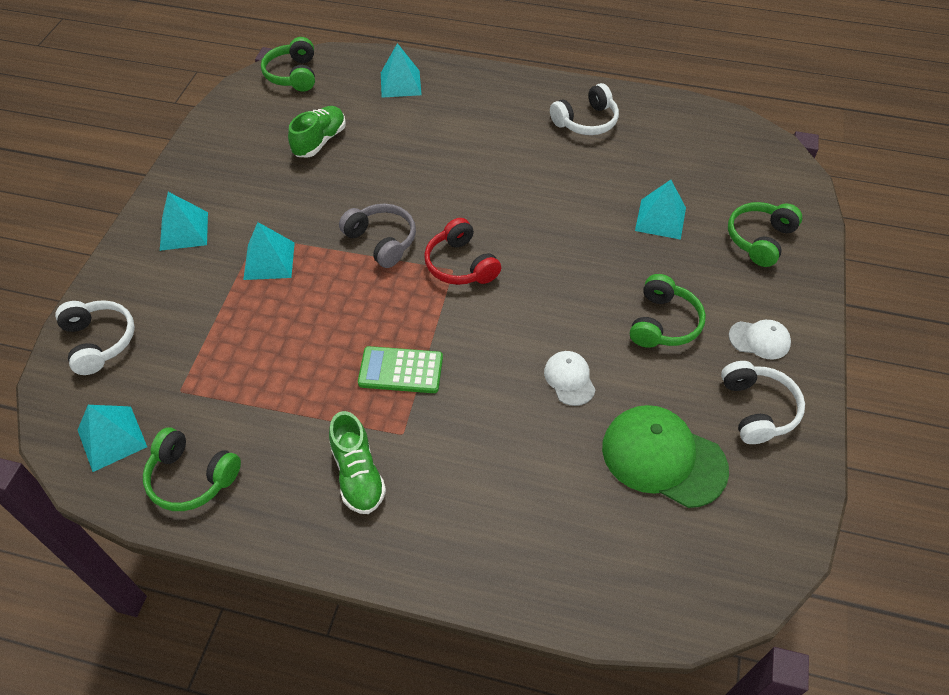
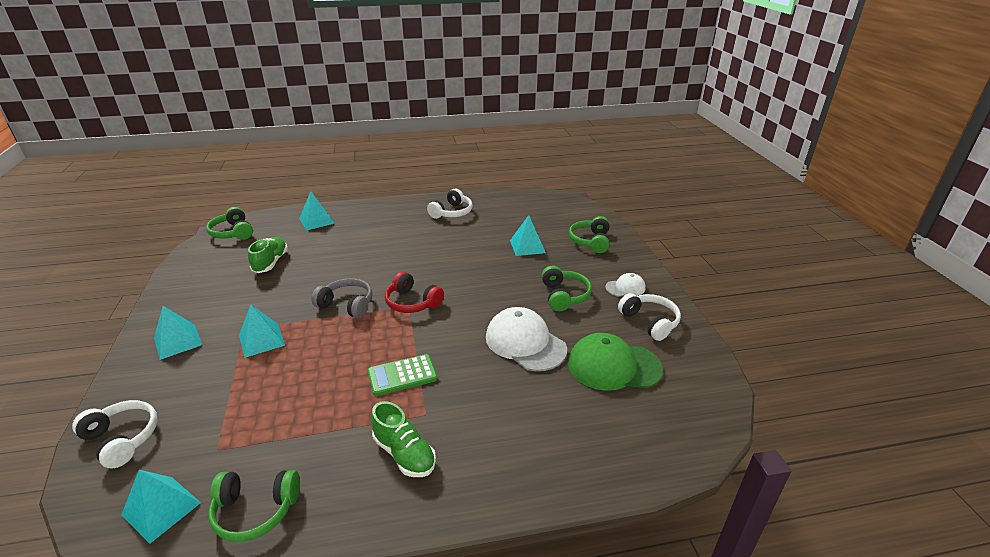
camera: 25 degrees left, 20 degrees down
white cap [544,351,596,406] -> white cap [486,307,567,371], size x1.91

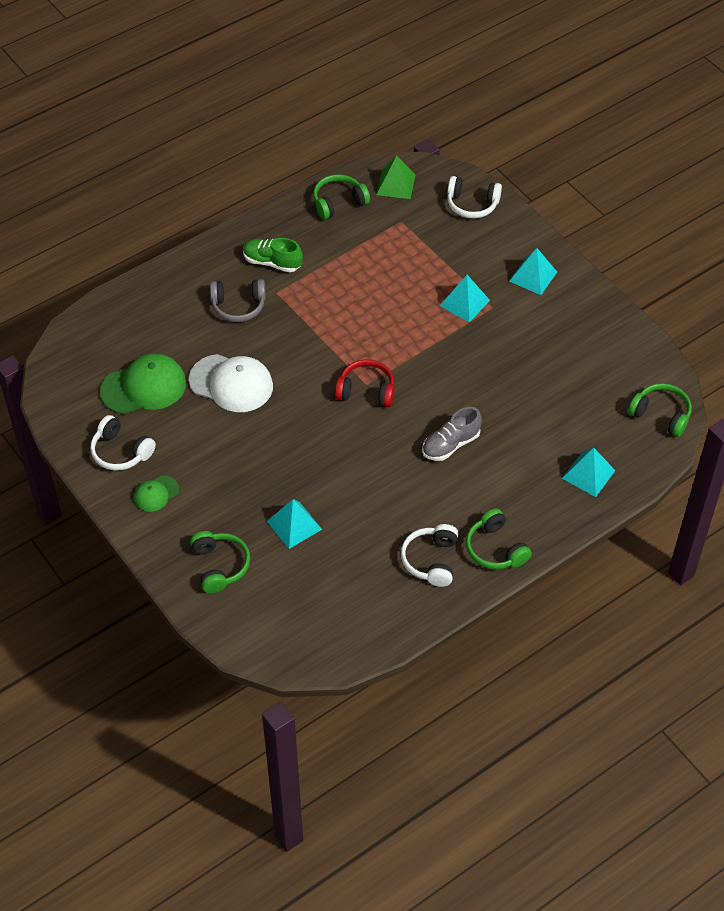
camera: 155 degrees right, 20 degrees up
turquoise pyramid [121,470,201,544] -> green pyramid [376,155,415,199]
green shoe [248,237,288,273] -> none
grey headphones [311,278,372,318] -> grey headphones moved to [210,279,266,322]
green calculator [368,354,438,396] -> none
green headphones [541,266,592,311] -> green headphones moved to [466,508,532,569]
white cap [605,273,646,297] -> green cap [134,476,179,512]
none -> grey shoe [422,407,482,461]

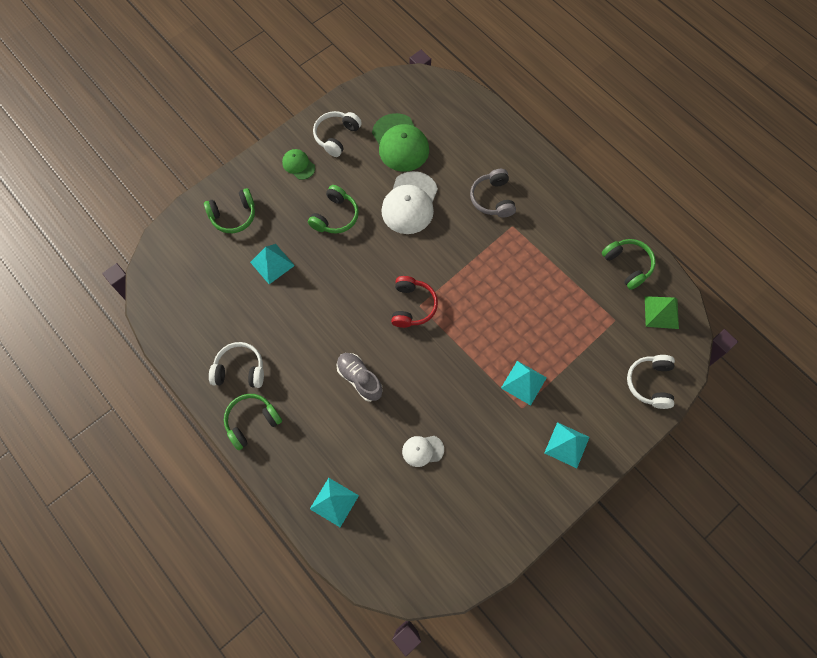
camera: 85 degrees right, 15 degrees up
green shoe [243,238,303,272] -> none
green headphones [628,383,692,437] -> green headphones moved to [308,185,359,234]
none -> white cap [402,436,444,467]

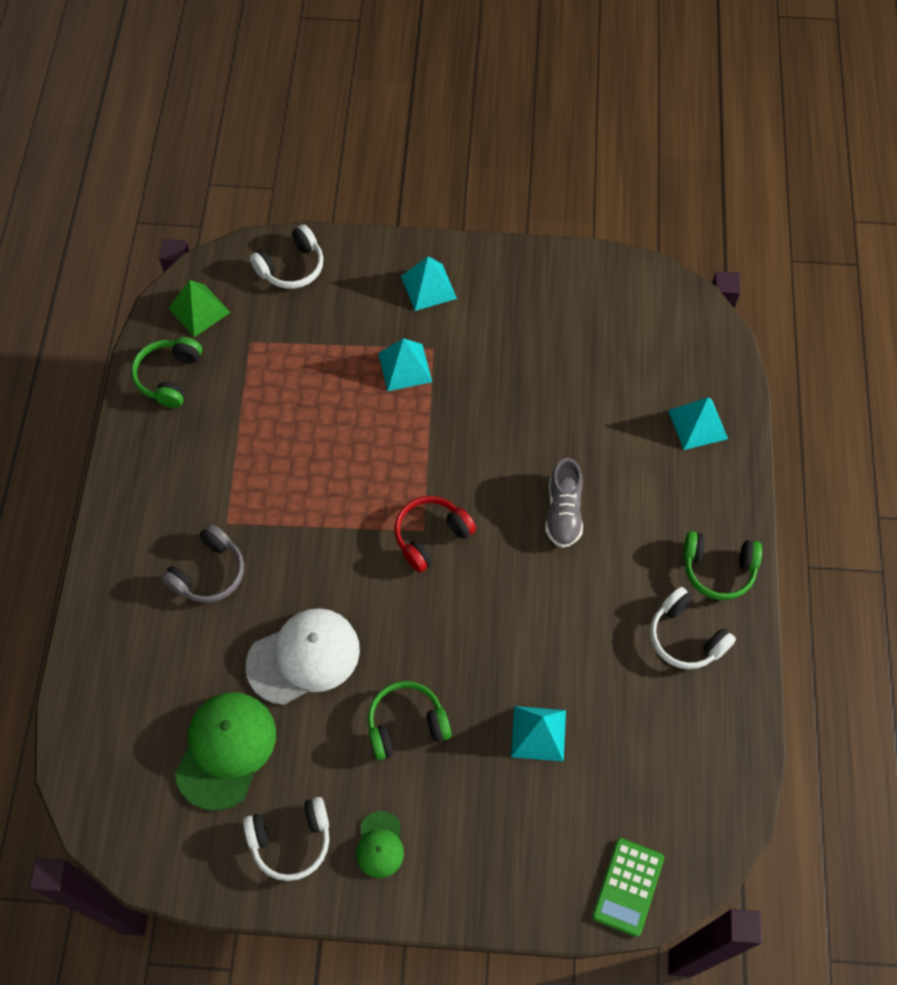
camera: 135 degrees left, 5 degrees down
green headphones [204,188,255,233] -> none
white cap [402,436,444,467] -> none
none -> green calculator [592,838,664,937]

